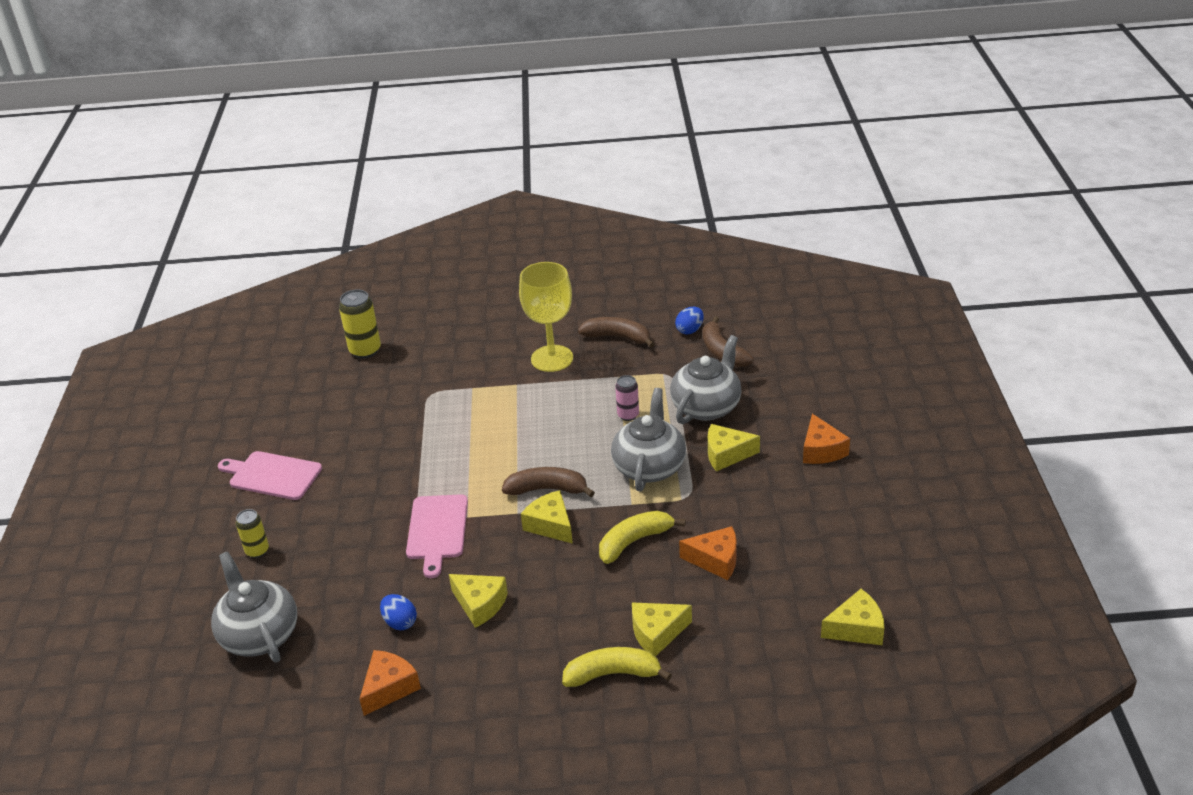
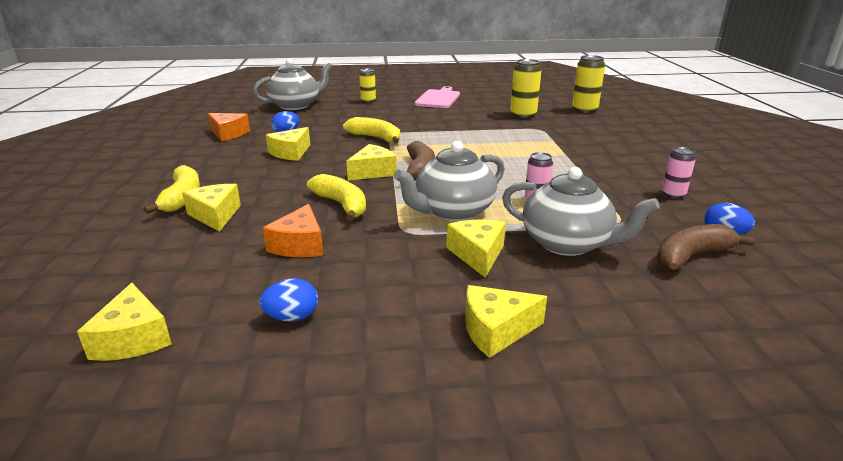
camera: 85 degrees right, 10 degrees down
pink cutting board [406,494,468,578] -> yellow banana [343,117,400,144]
yellow goblet [519,262,573,372] -> none
brown banana [578,317,655,348] -> pink can [662,147,696,198]
grey teapot [611,388,686,491] -> grey teapot turned 135 degrees clockwise [394,141,505,221]
orange cheese [803,414,850,464] -> yellow cheese [465,285,547,358]
none -> blue egg [259,278,318,321]
none -> yellow can [510,59,542,118]

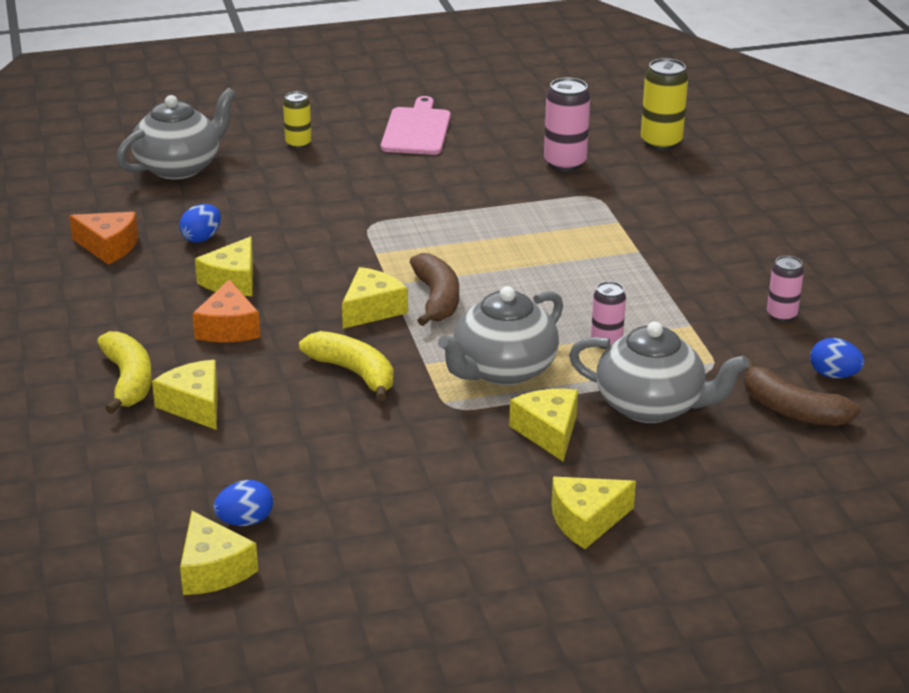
camera: 10 degrees left, 5 degrees up
blue egg [259,278,318,321] -> blue egg moved to [213,480,273,526]
orange cheese [263,204,323,257] -> orange cheese moved to [192,279,260,342]
yellow banana [343,117,400,144] -> none
yellow can [510,59,542,118] -> pink can [544,77,590,171]
brown banana [657,224,755,270] -> brown banana turned 105 degrees counterclockwise [744,358,860,426]

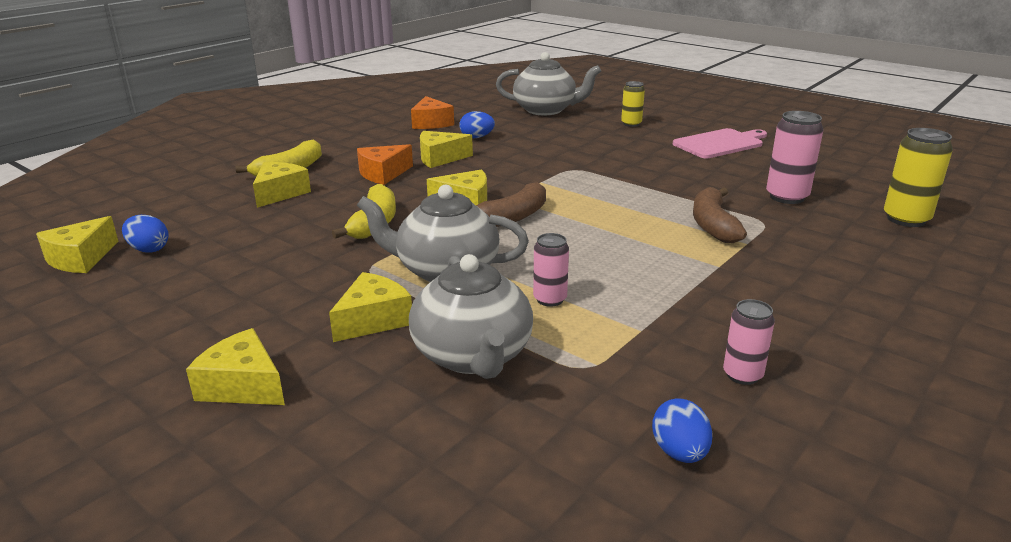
camera: 55 degrees right, 5 degrees down
brown banana [744,358,860,426] -> brown banana moved to [693,187,747,243]

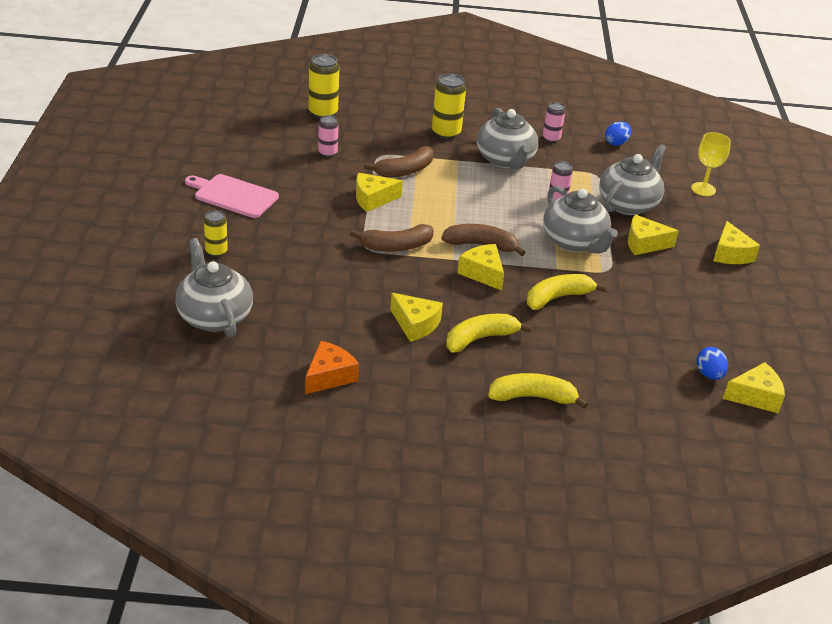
camera: 130 degrees left, 10 degrees up
yellow cheese [253,162,311,208] -> yellow cheese moved to [356,173,403,212]
orange cheese [357,144,413,185] -> yellow banana [446,314,532,352]
blue egg [459,111,495,138] -> none
pink can [766,111,824,204] -> pink can [318,115,339,157], size x0.62
none -> brown banana [350,224,434,252]
none -> yellow can [432,74,466,139]
none -> grey teapot [477,108,538,169]
none -> yellow goblet [691,132,731,196]

